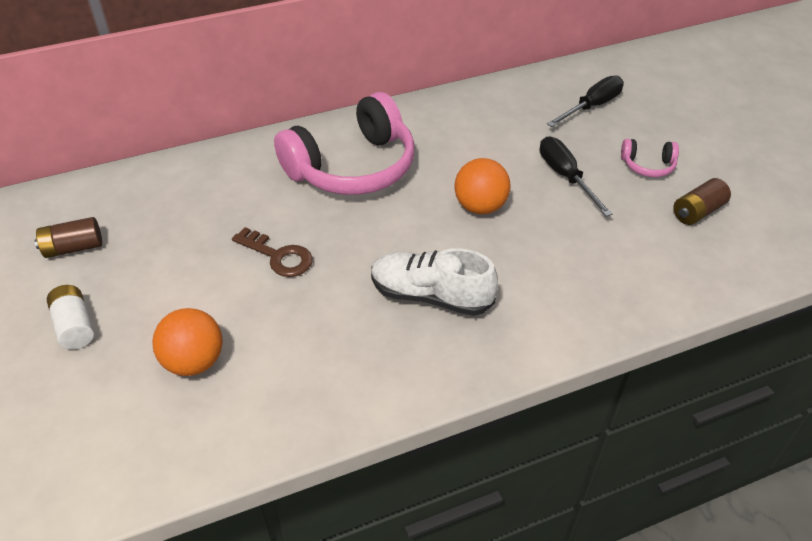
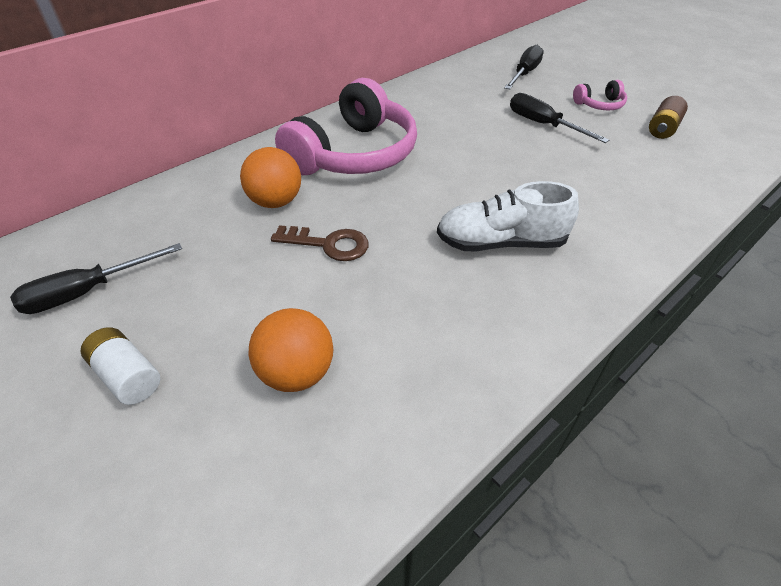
camera: 20 degrees left, 0 degrees up
brown battery [35,217,102,258] -> black screwdriver [10,243,182,314]
orange ball [454,158,511,214] -> orange ball moved to [240,147,301,208]

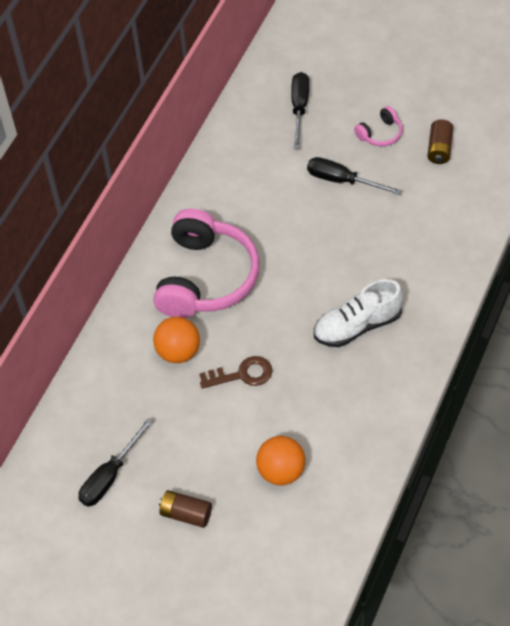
camera: 20 degrees left, 10 degrees up
white battery [81,327,160,405] -> brown battery [159,490,212,528]

